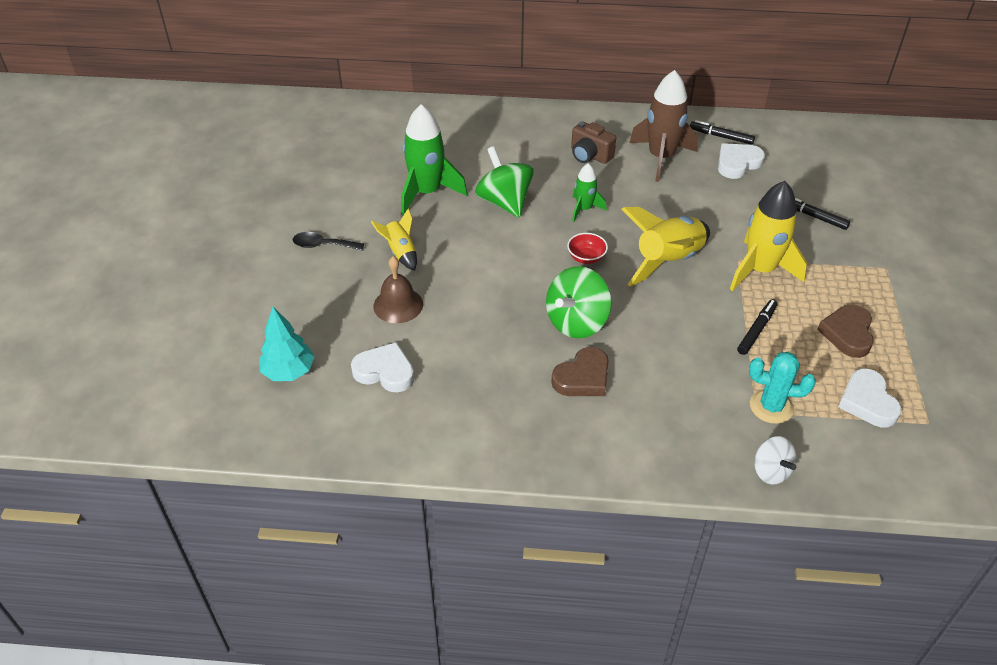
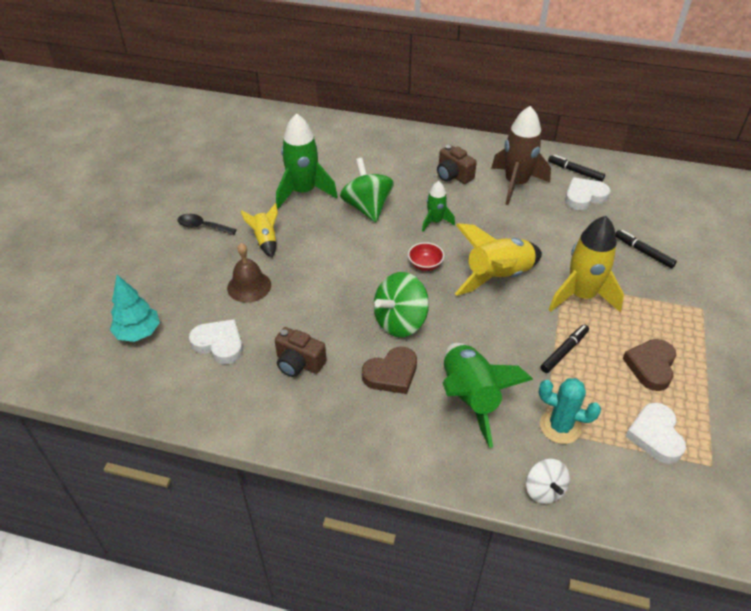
camera: 10 degrees right, 0 degrees up
none -> brown camera [275,327,326,377]
none -> green rocket [443,343,533,448]

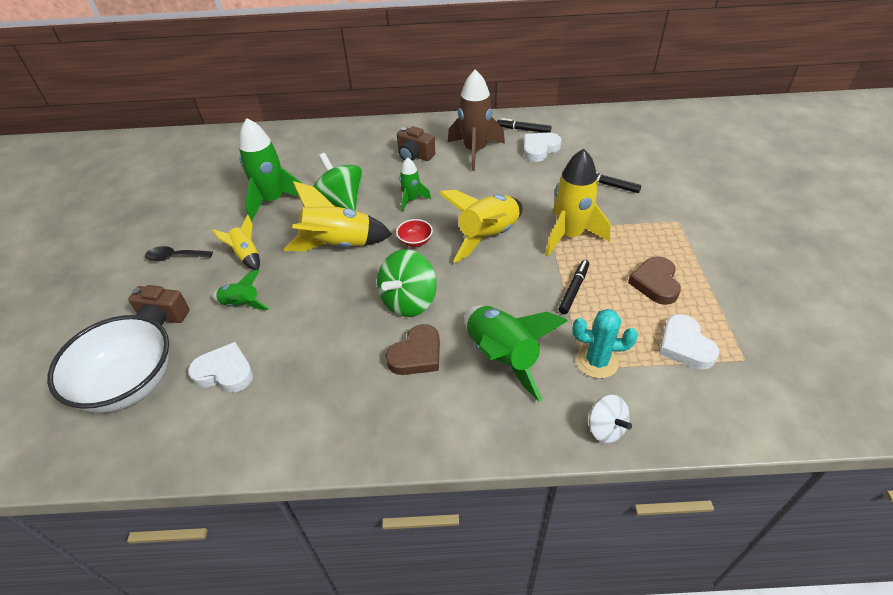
camera: 15 degrees left, 0 degrees up
turquoise tree [110,275,160,342] -> white bowl [47,315,169,413]
brown bell [227,243,271,303] -> green rocket [213,270,269,310]
brown camera [275,327,326,377] -> brown camera moved to [128,285,190,326]
none -> yellow rocket [284,181,392,252]

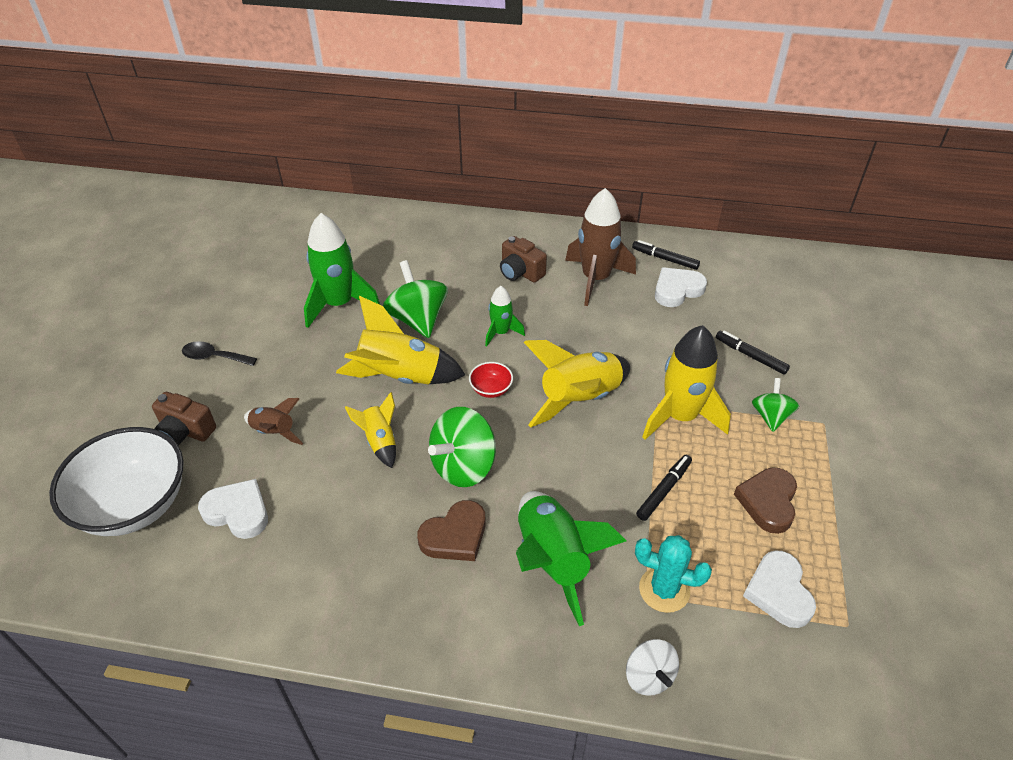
camera: 10 degrees right, 0 degrees up
yellow rocket [212,214,260,270] -> yellow rocket moved to [345,392,396,468]
green rocket [213,270,269,310] -> brown rocket [244,398,303,445]
none -> green spinning top [752,378,799,432]

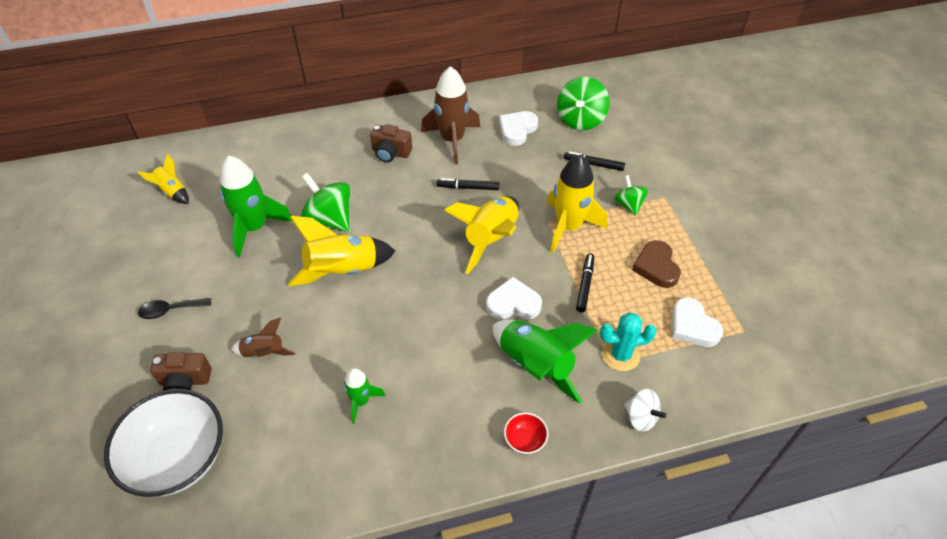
camera: 25 degrees left, 5 degrees up
white heart [198,479,268,539] -> white heart moved to [486,277,542,320]
yellow rocket [345,392,396,468] -> yellow rocket moved to [137,153,189,204]
brown heart [417,500,486,561] -> none
green spinning top [428,407,496,487] -> green spinning top moved to [557,77,610,130]
red bowl [469,362,513,398] -> red bowl moved to [504,413,548,454]
green rocket [485,286,525,347] -> green rocket moved to [344,368,385,424]
black marker [632,240,700,270] -> black marker moved to [437,178,500,190]

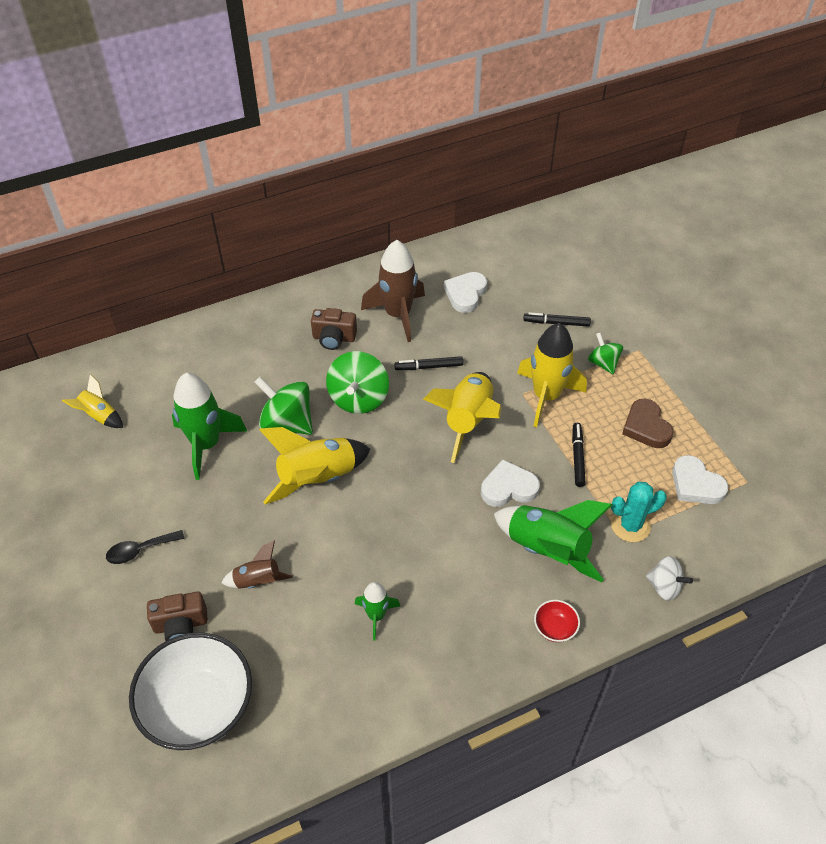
camera: 10 degrees left, 0 degrees up
green spinning top [557,77,610,130] -> green spinning top moved to [326,351,389,414]

